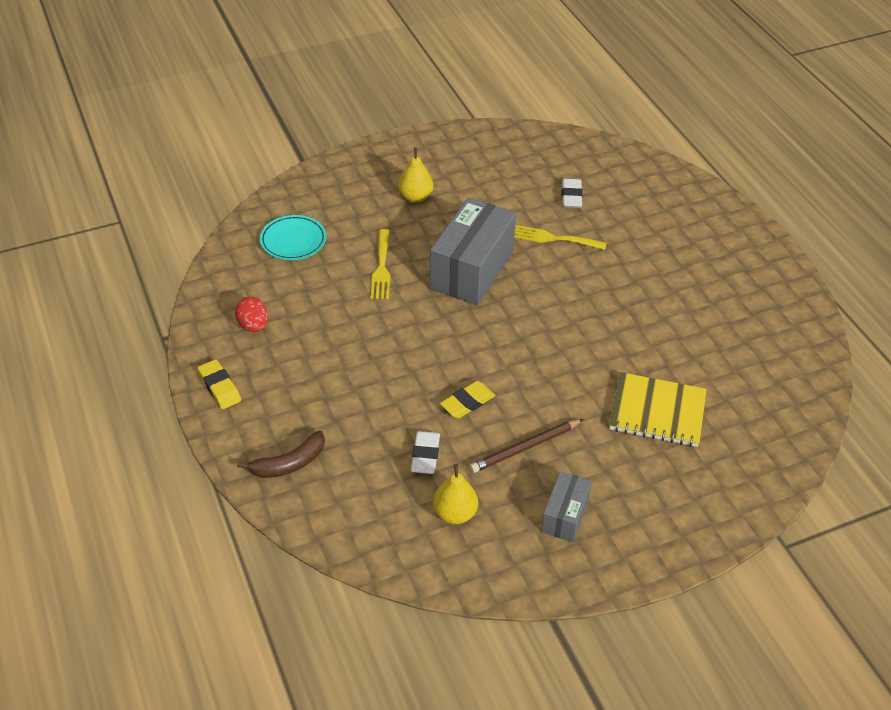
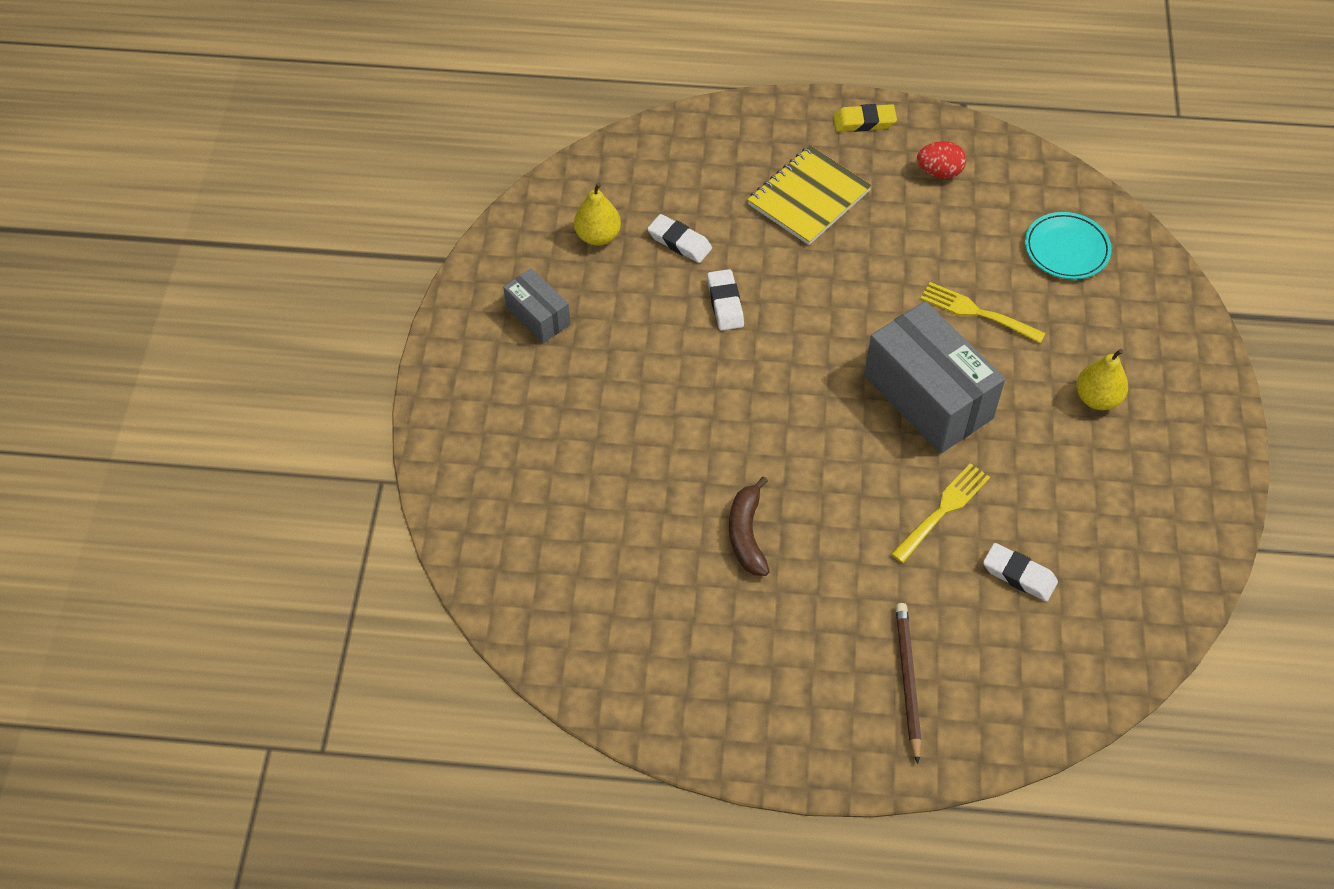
camera: 120 degrees right, 10 degrees up
brown banana [237,431,325,478] -> brown banana moved to [729,476,770,576]
yellow eraser [440,381,495,418] -> white eraser [707,269,744,331]
brown pencil [470,419,583,473] -> brown pencil moved to [896,603,922,764]
yellow notebook [609,372,707,447] -> yellow notebook moved to [747,145,872,245]

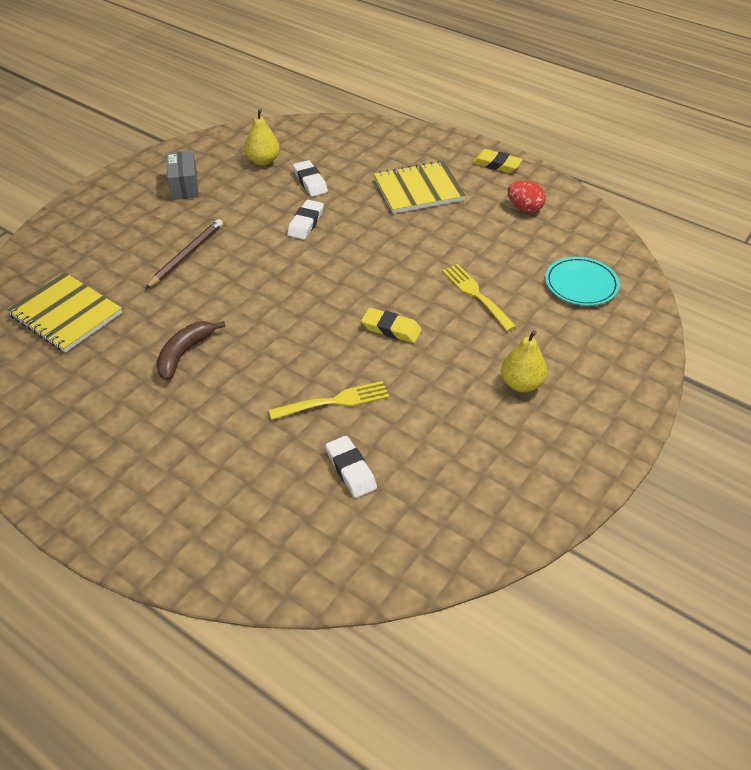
camera: 30 degrees right, 10 degrees down
grey box [864,301,1005,454] -> yellow eraser [361,308,422,343]
brown pencil [896,603,922,764] -> brown pencil moved to [145,219,223,289]
none -> yellow notebook [7,273,122,353]

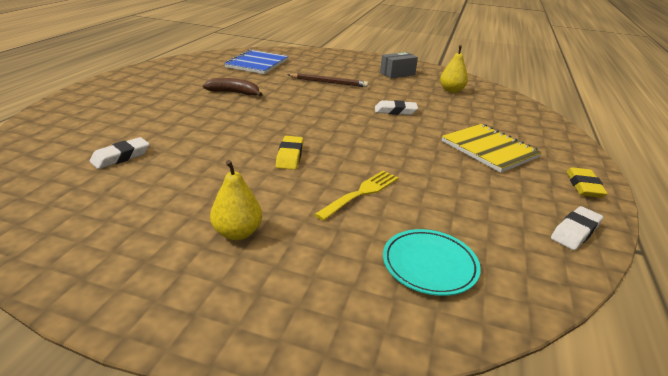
camera: 70 degrees right, 15 degrees down
yellow notebook [7,273,122,353] -> blue notebook [224,49,288,74]
yellow fork [269,381,389,420] -> none
white eraser [293,160,328,197] -> white eraser moved to [551,206,603,250]
red egg [508,180,546,213] -> none

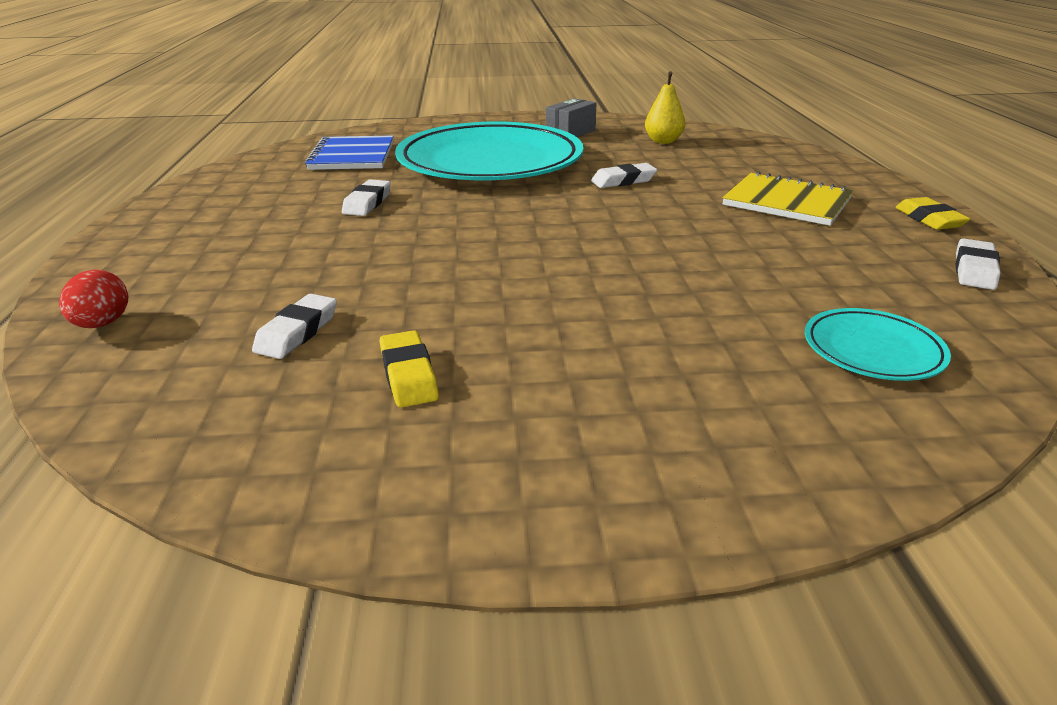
camera: 20 degrees left, 0 degrees up
brown banana [203,78,263,97] -> white eraser [342,179,391,216]
yellow pear [210,160,262,240] -> none
yellow eraser [276,136,303,170] -> yellow eraser moved to [380,330,439,408]
brown pencil [288,73,368,87] -> turquoise plate [395,122,583,180]
yellow fork [314,171,399,221] -> none
none -> red egg [59,269,128,328]

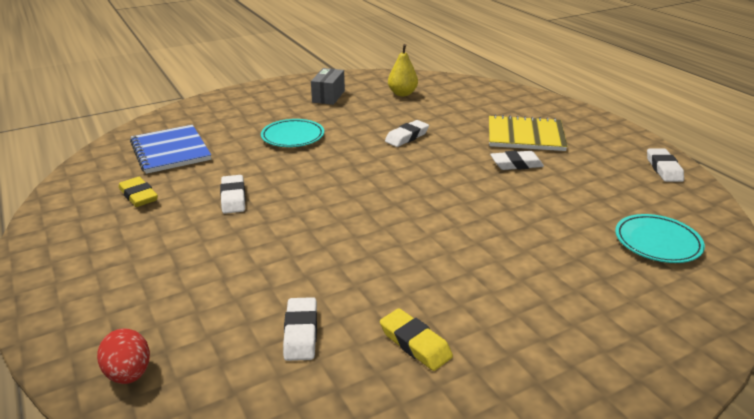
camera: 25 degrees left, 0 degrees up
turquoise plate [395,122,583,180] -> turquoise plate [261,119,324,147], size x0.42
yellow eraser [895,197,970,230] -> yellow eraser moved to [119,177,158,207]
none -> white eraser [490,151,544,170]

